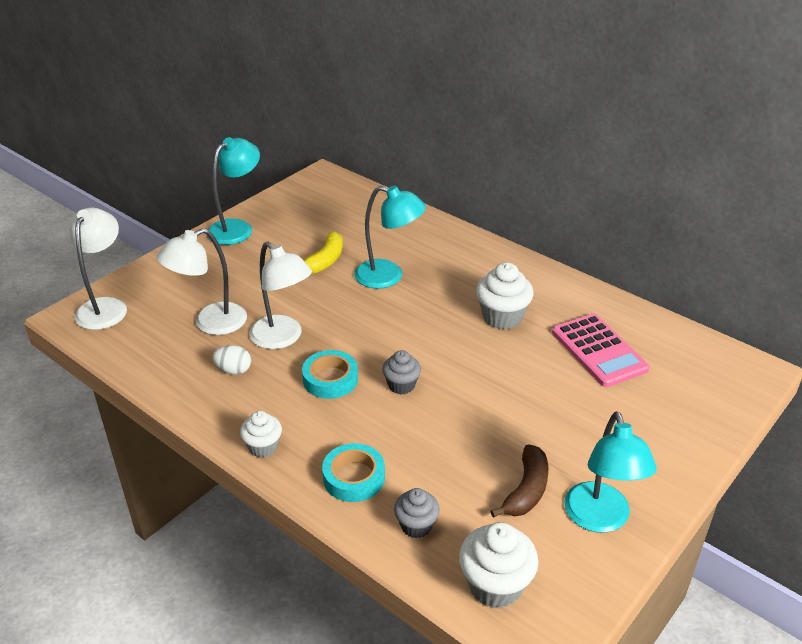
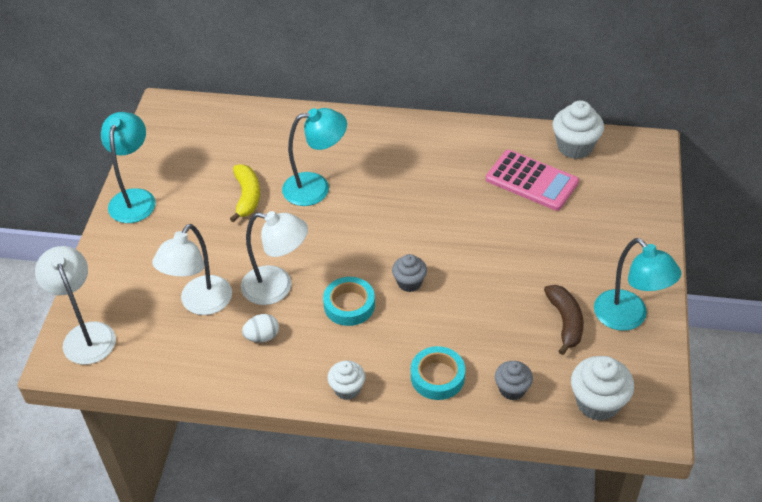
camera: 30 degrees left, 10 degrees up
white cupcake [476,262,534,330] -> white cupcake moved to [553,100,604,159]

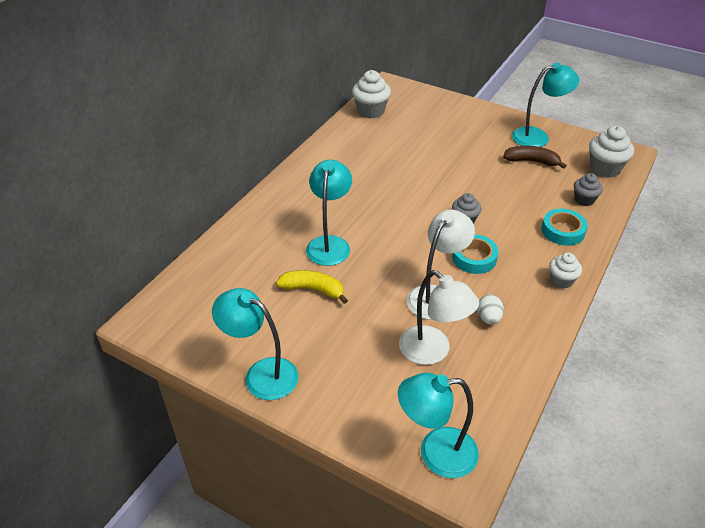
camera: 70 degrees left, 5 degrees down
white lamp [35,246,116,365] -> turquoise lamp [398,373,479,478]
pink calculator [486,150,579,211] -> none

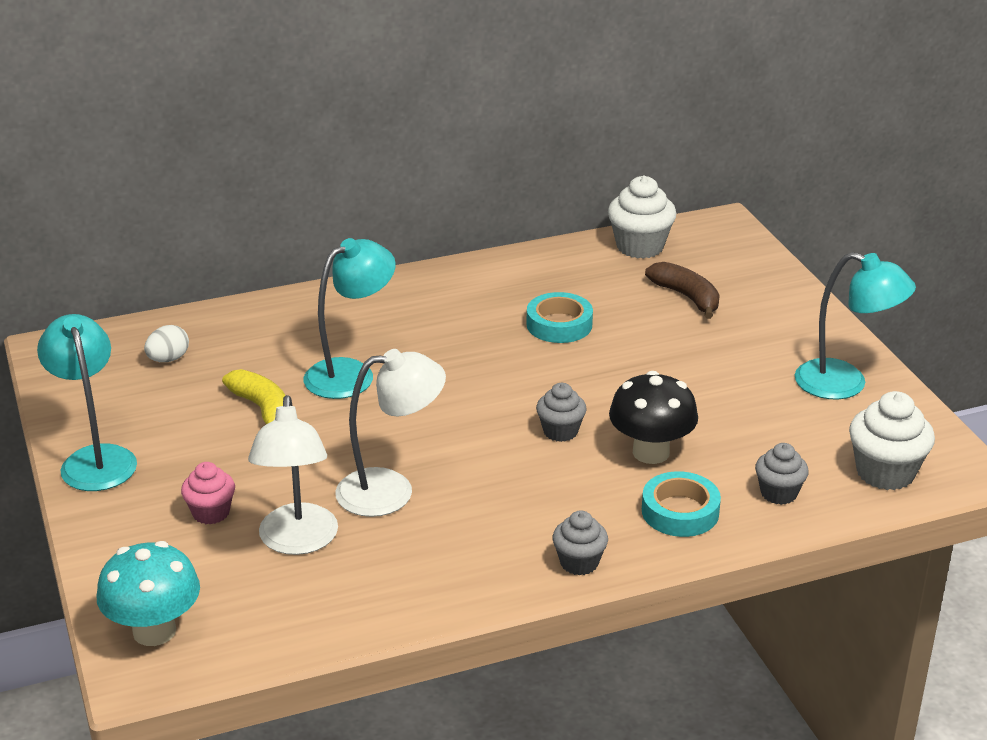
camera: 40 degrees right, 10 degrees down
turquoise lamp [398,373,479,478] -> turquoise mushroom [96,541,200,646]
turquoise tape [452,234,498,274] -> turquoise tape moved to [527,292,593,343]
white egg [477,295,504,325] -> white egg moved to [144,325,189,362]
brown banana [503,146,567,169] -> brown banana moved to [645,262,720,319]
white cupcake [549,253,582,289] -> grey cupcake [552,510,608,575]
none -> pink cupcake [181,462,235,525]
none -> black mushroom [609,371,698,464]

